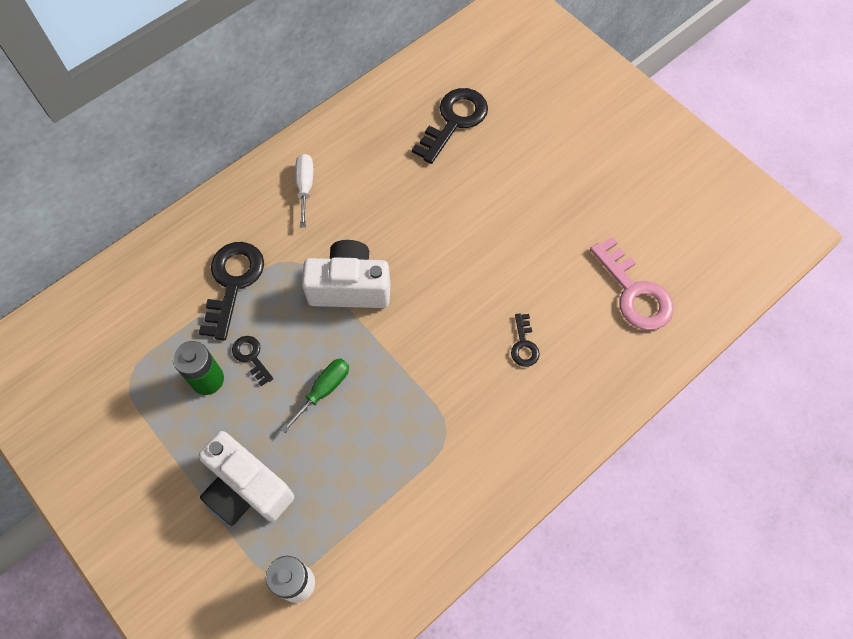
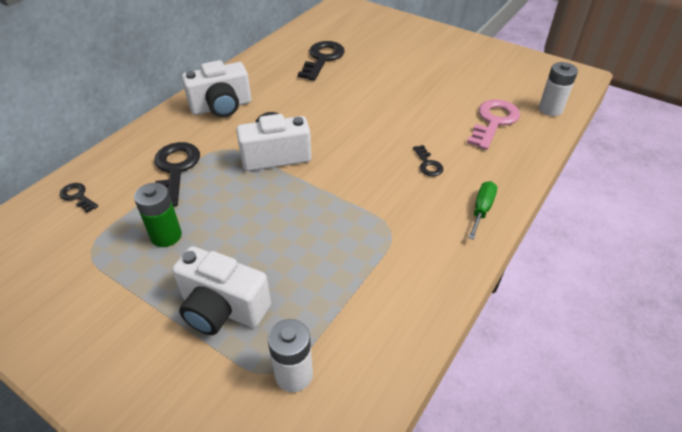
camera: 15 degrees left, 20 degrees down
black key [232,336,273,386] -> black key moved to [60,183,98,213]
green screwdriver [281,358,349,433] -> green screwdriver moved to [468,181,497,240]
white screwdriver [295,154,313,227] -> white camera [182,60,251,117]
pink key [590,237,674,330] -> pink key turned 105 degrees counterclockwise [467,99,520,150]
none -> white battery [539,62,578,116]

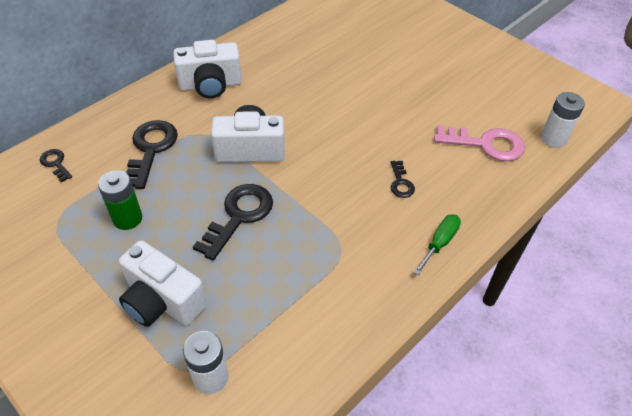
camera: 10 degrees right, 5 degrees up
black key [298,41,345,81] -> black key moved to [193,184,273,260]
pink key [467,99,520,150] -> pink key turned 60 degrees clockwise [434,125,525,161]

